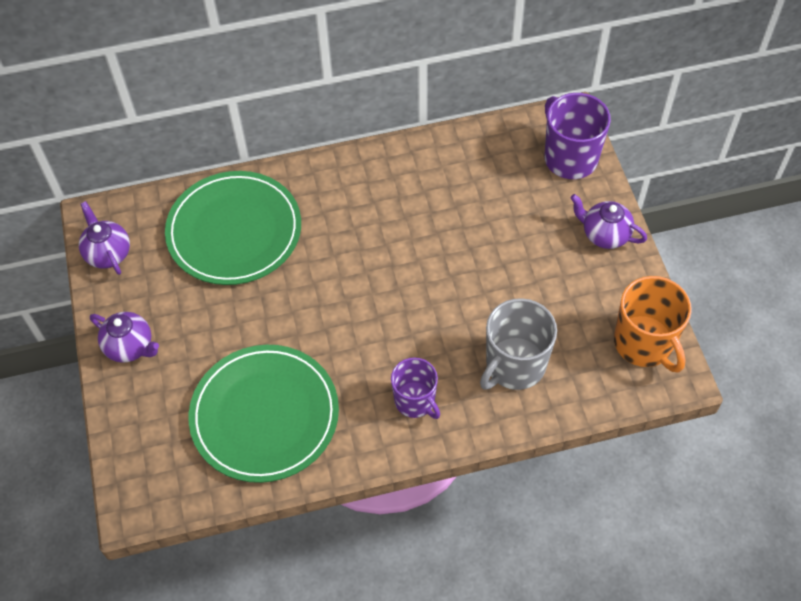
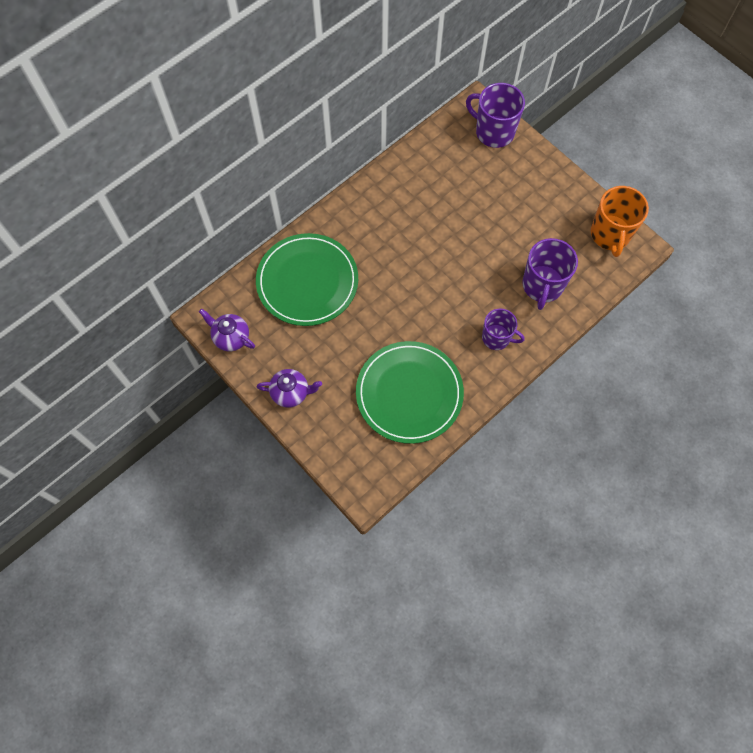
camera: 30 degrees left, 10 degrees up
grey mug [480,298,557,390] -> purple mug [522,238,578,310]
purple teapot [570,194,647,249] -> none
orange mug [614,276,692,373] -> orange mug turned 60 degrees clockwise [591,186,649,257]

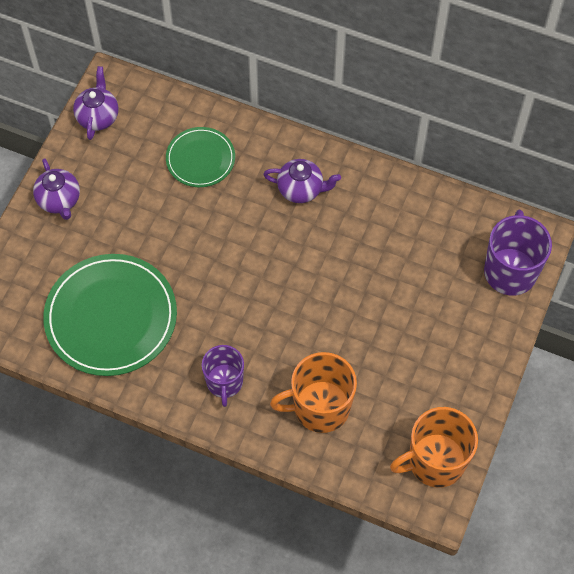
camera: 65 degrees right, 5 degrees down
green plate [256,233,358,326] -> green plate [166,127,235,187], size x0.55
purple mug [522,238,578,310] -> orange mug [270,352,357,433]
none -> purple teapot [263,159,341,203]

